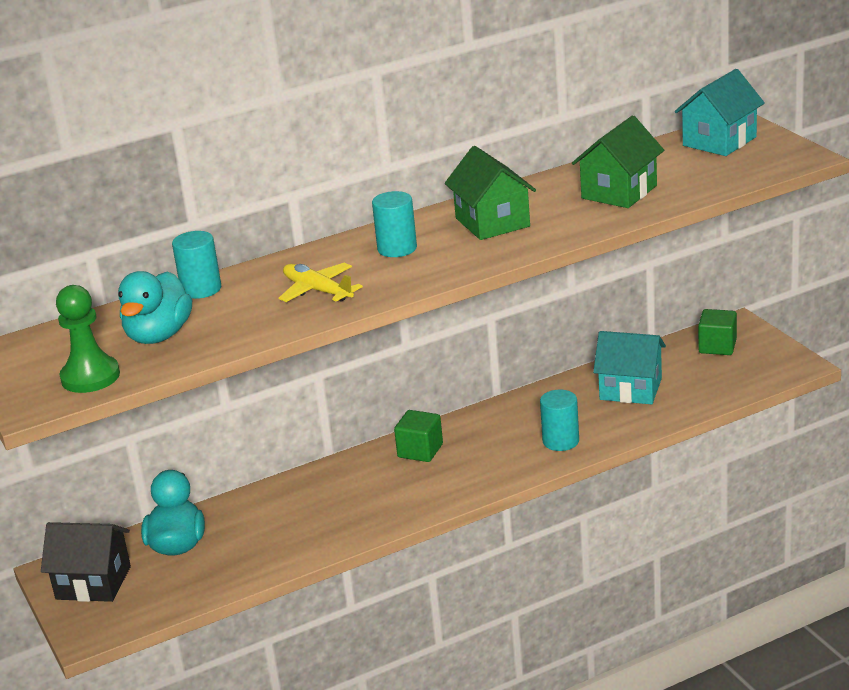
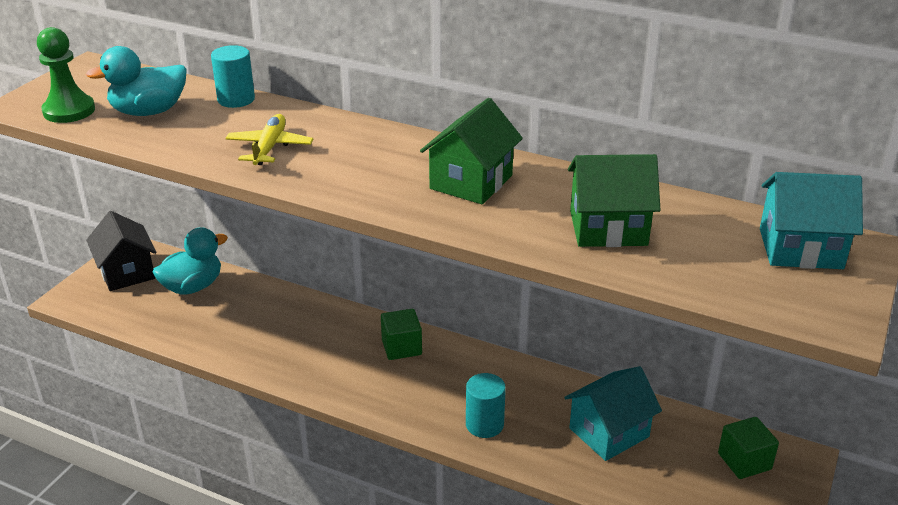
camera: 50 degrees right, 5 degrees up
turquoise cylinder [372,191,417,257] -> none
turquoise house [593,331,666,404] -> turquoise house turned 75 degrees clockwise [564,366,662,461]

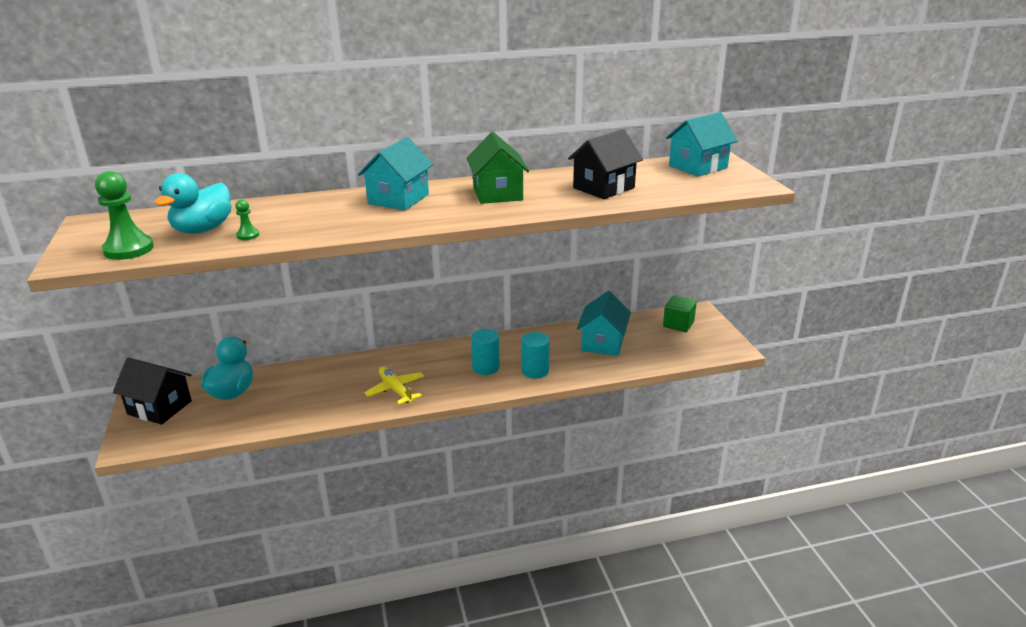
camera: 40 degrees left, 5 degrees down
turquoise cylinder [211,45,255,108] -> turquoise cylinder moved to [471,329,500,375]
yellow plane [225,114,313,165] -> yellow plane moved to [365,367,424,405]
green cube [381,309,422,360] -> none
green house [568,154,661,247] -> black house [568,129,643,199]
none -> green pawn [235,199,259,240]
none -> turquoise house [358,137,433,210]

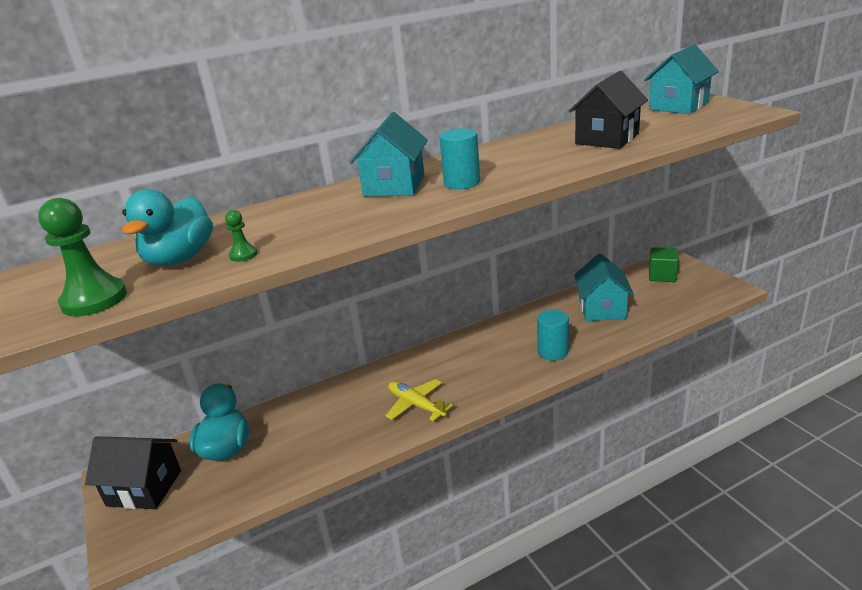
camera: 10 degrees left, 0 degrees up
green house [467,132,529,204] -> none
turquoise cylinder [471,329,500,375] -> turquoise cylinder moved to [439,128,480,189]

